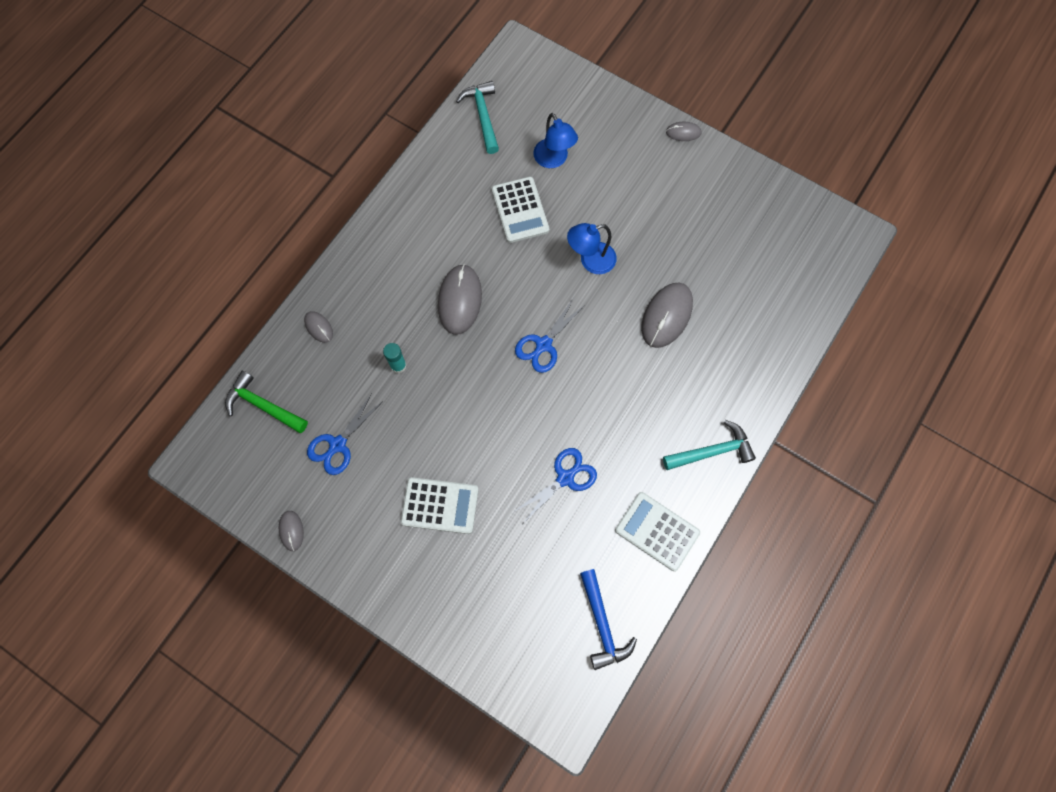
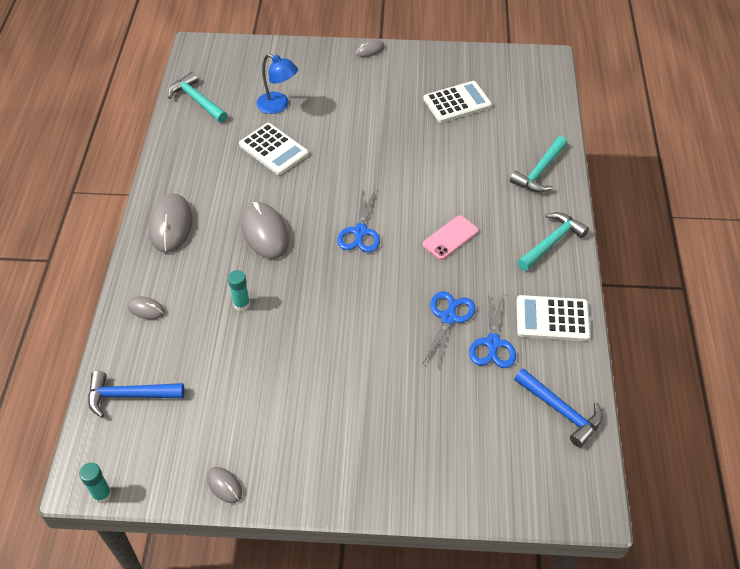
camera: 30 degrees left, 20 degrees down
green hammer [225,371,308,433] -> blue hammer [88,371,184,418]
blue scissors [307,394,383,475] -> blue scissors moved to [469,291,516,368]
white calculator [401,477,479,534] -> white calculator moved to [423,81,492,123]
blue lamp [567,223,617,274] -> none
grey mouse [641,282,693,348] -> grey mouse moved to [149,193,193,253]
none -> turquoise glue stick [79,463,112,503]
none -> pink phone [423,215,479,260]
none -> turquoise hammer [510,136,567,193]

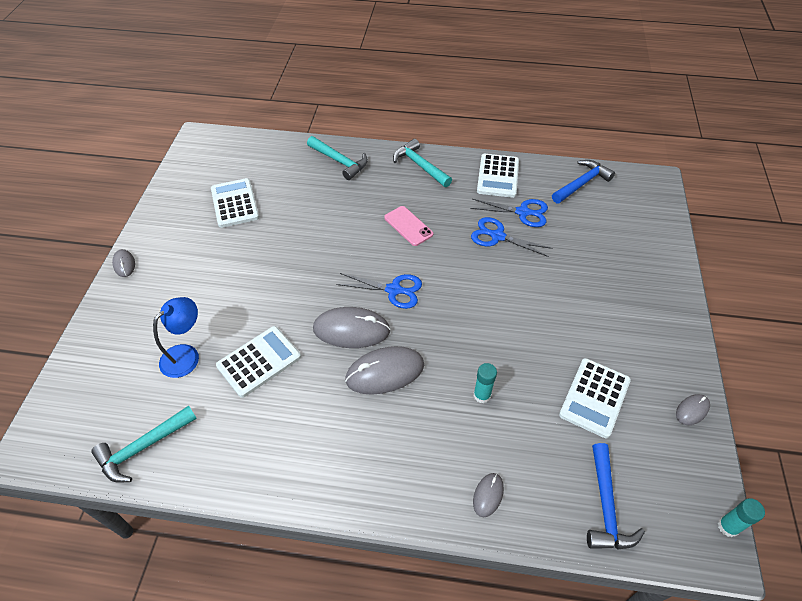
camera: 85 degrees left, 0 degrees up
grey mouse [149,193,193,253] -> grey mouse moved to [313,307,391,348]
none -> white calculator [559,358,631,438]

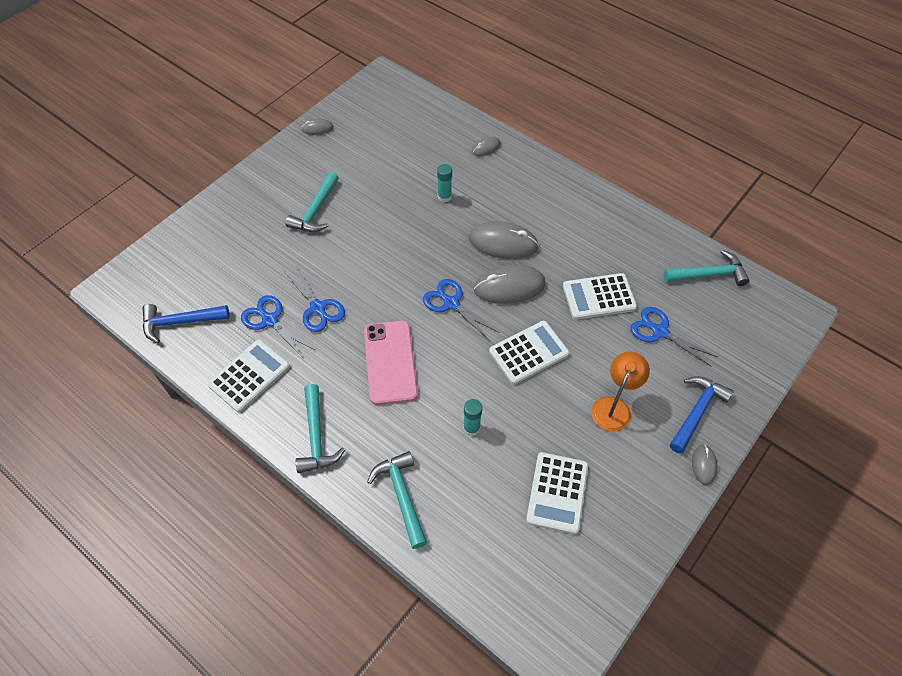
camera: 150 degrees left, 5 degrees up
blue lamp [153,297,199,378] -> blue scissors [630,307,718,367]
grey mouse [313,307,391,348] -> grey mouse turned 45 degrees counterclockwise [474,264,546,304]
pink phone [384,206,433,246] -> pink phone [364,321,418,405], size x1.57
white calculator [559,358,631,438] -> white calculator moved to [489,321,569,385]
blue hammer [587,443,645,550] -> blue hammer moved to [670,376,734,454]
turquoise glue stick [718,498,765,537] -> turquoise glue stick moved to [463,399,482,436]
none -> turquoise hammer [285,172,339,232]
none -> orange lamp [592,351,650,432]

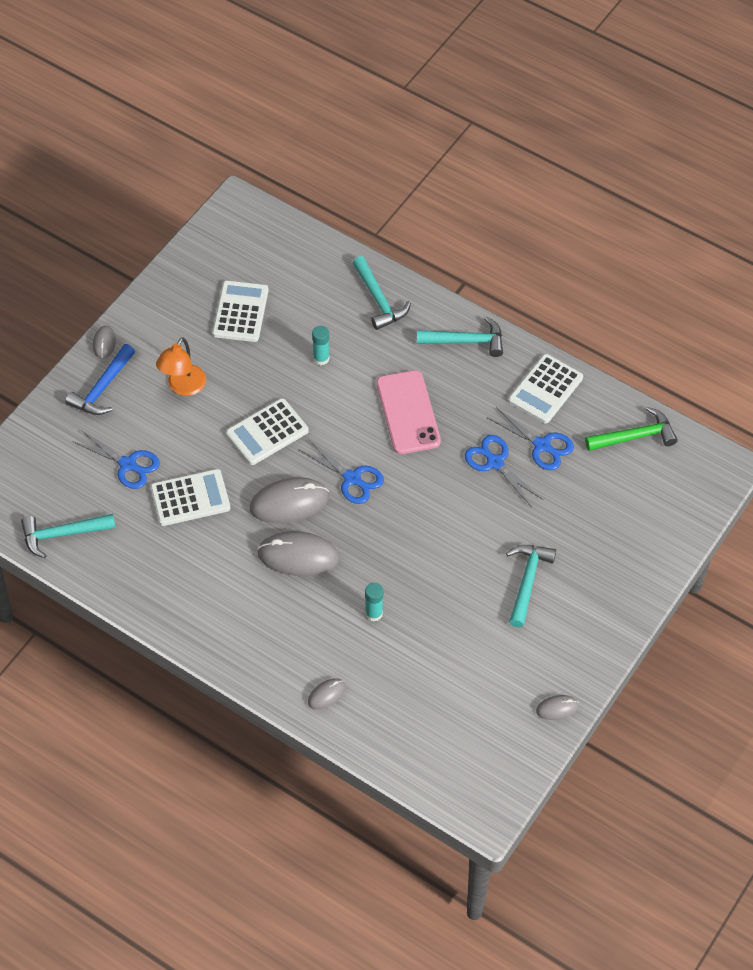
camera: 175 degrees right, 0 degrees up
blue hammer [143,304,229,343] -> green hammer [585,407,678,451]
turquoise hammer [296,384,345,473] -> turquoise hammer turned 105 degrees clockwise [417,316,503,357]

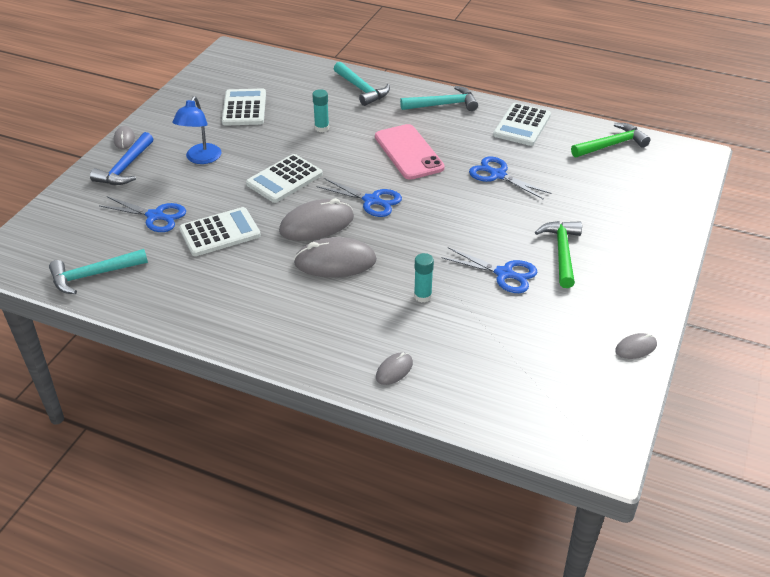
camera: 10 degrees left, 15 degrees down
orange lamp [156,337,206,396] -> blue lamp [173,96,221,164]
blue scissors [487,407,574,470] -> blue scissors moved to [441,247,537,293]
turquoise hammer [506,545,556,628] -> green hammer [535,221,582,288]

